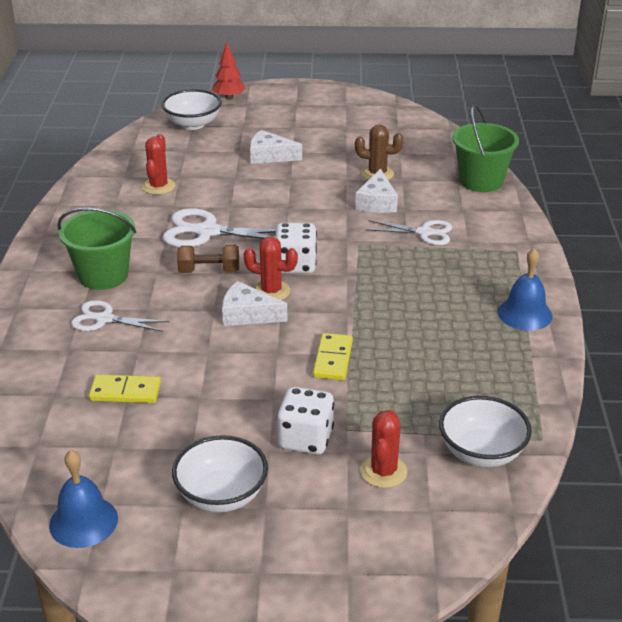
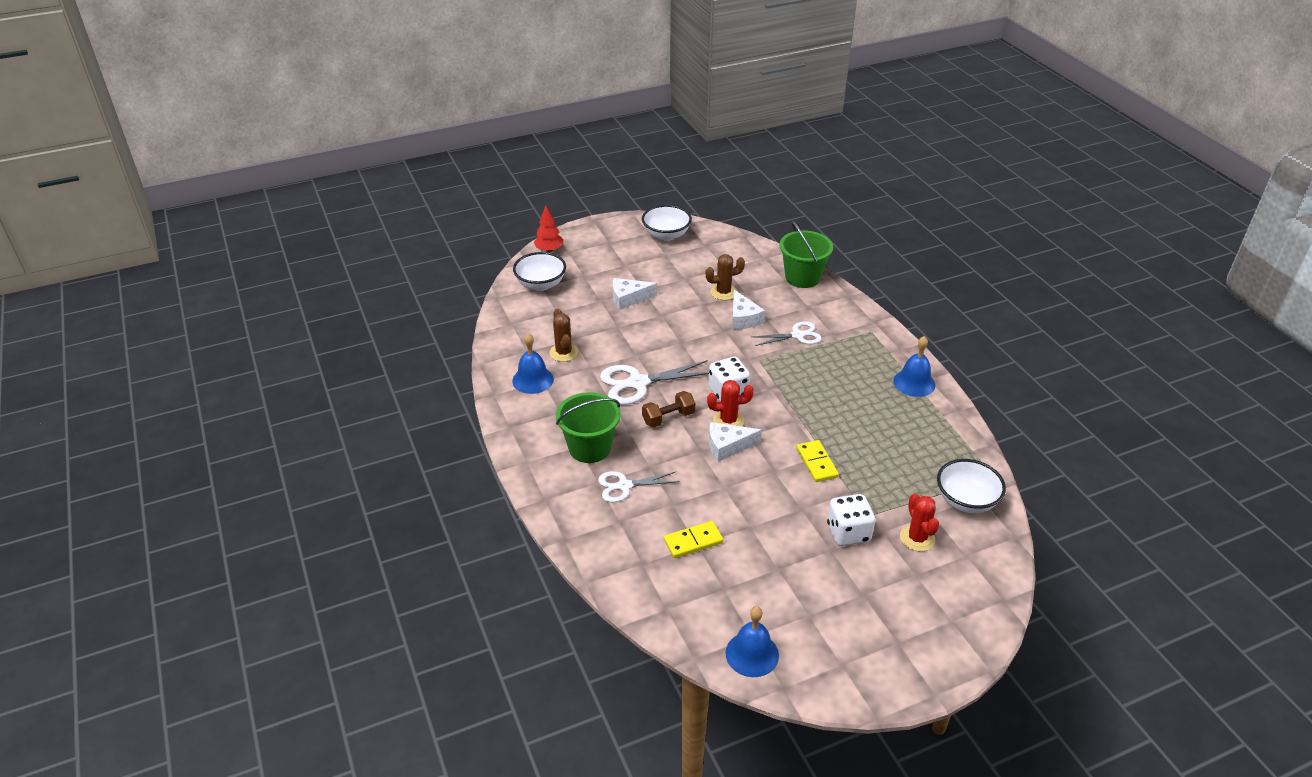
camera: 25 degrees left, 5 degrees up
red cactus [142,134,175,195] -> brown cactus [549,309,578,362]
white bowl [172,435,268,512] -> white bowl moved to [642,205,692,241]
none -> blue bell [512,333,554,394]

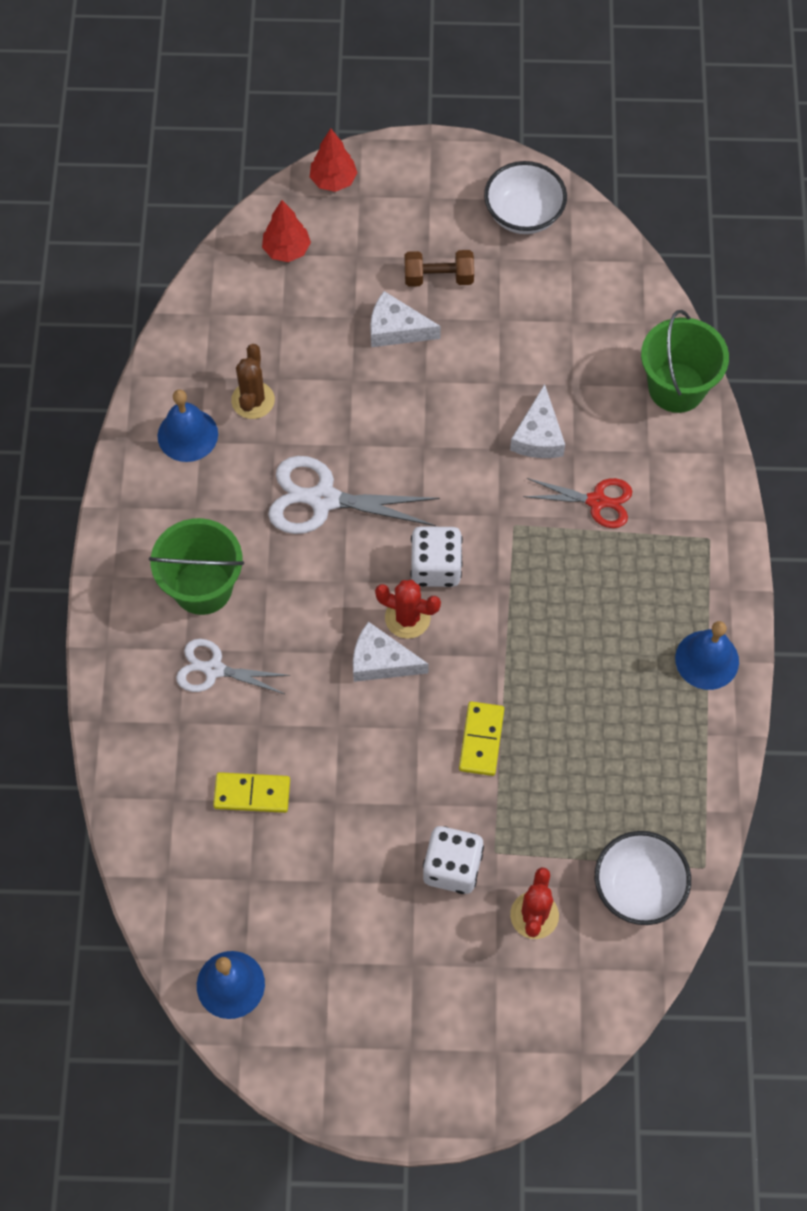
camera: 25 degrees right, 25 degrees up
white bowl [513,252,566,291] -> red tree [262,200,311,262]
brown dumbbell [642,391,695,427] -> brown dumbbell moved to [405,250,474,287]
brown cactus [706,254,745,300] -> none
white scissors [753,321,821,346] -> red scissors [523,478,632,528]

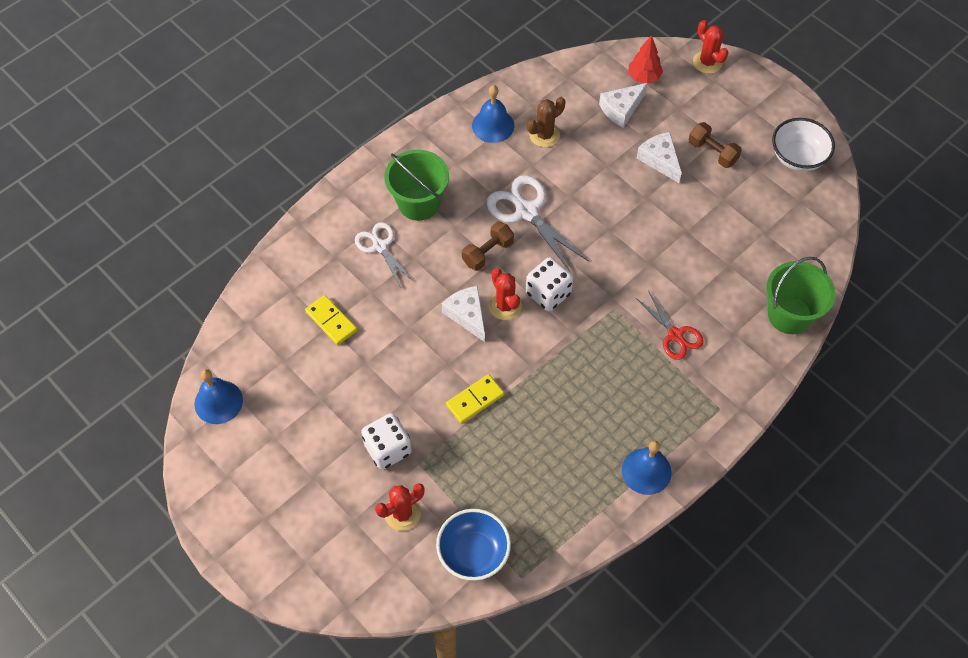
camera: 45 degrees right, 5 degrees down
red tree [310,128,357,192] -> red cactus [693,20,729,74]
white cheese [510,384,565,458] -> white cheese moved to [599,83,648,128]
white bowl [595,831,691,925] -> blue bowl [436,509,511,581]
none -> brown dumbbell [462,222,514,271]

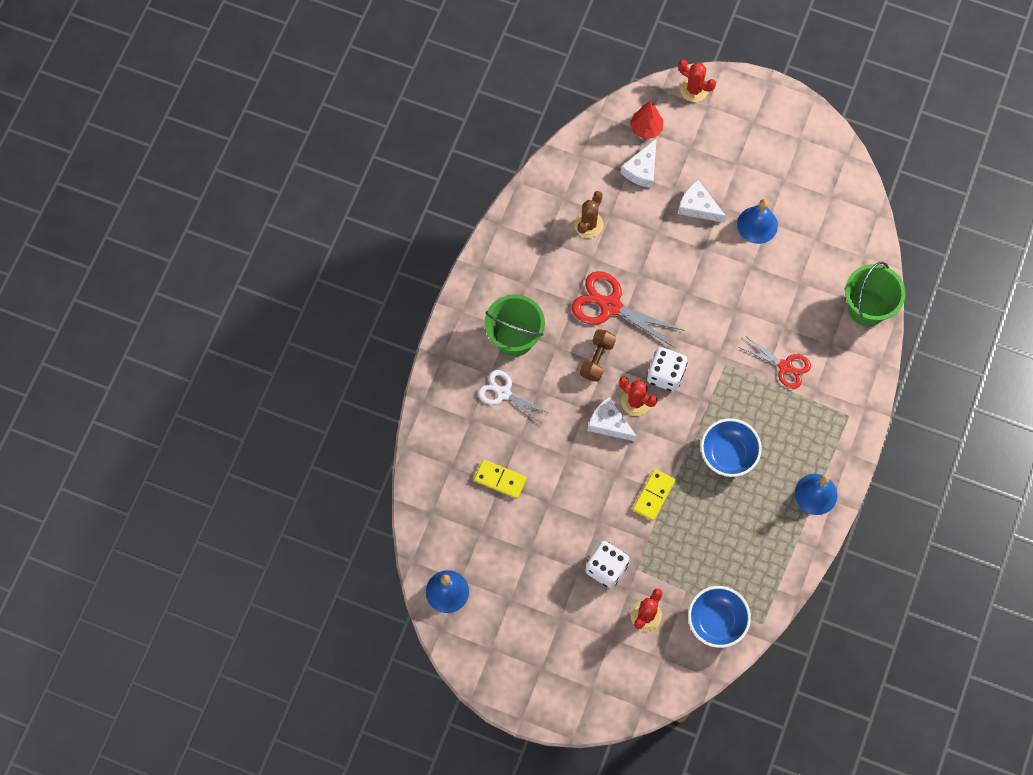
camera: 25 degrees left, 10 degrees up
blue bell [472,85,514,143] -> blue bell moved to [737,199,778,244]
white scissors [486,175,589,273] -> red scissors [572,271,685,348]
brown dumbbell [689,122,742,168] -> none
white bowl [772,118,835,171] -> none
none -> blue bowl [701,418,762,477]

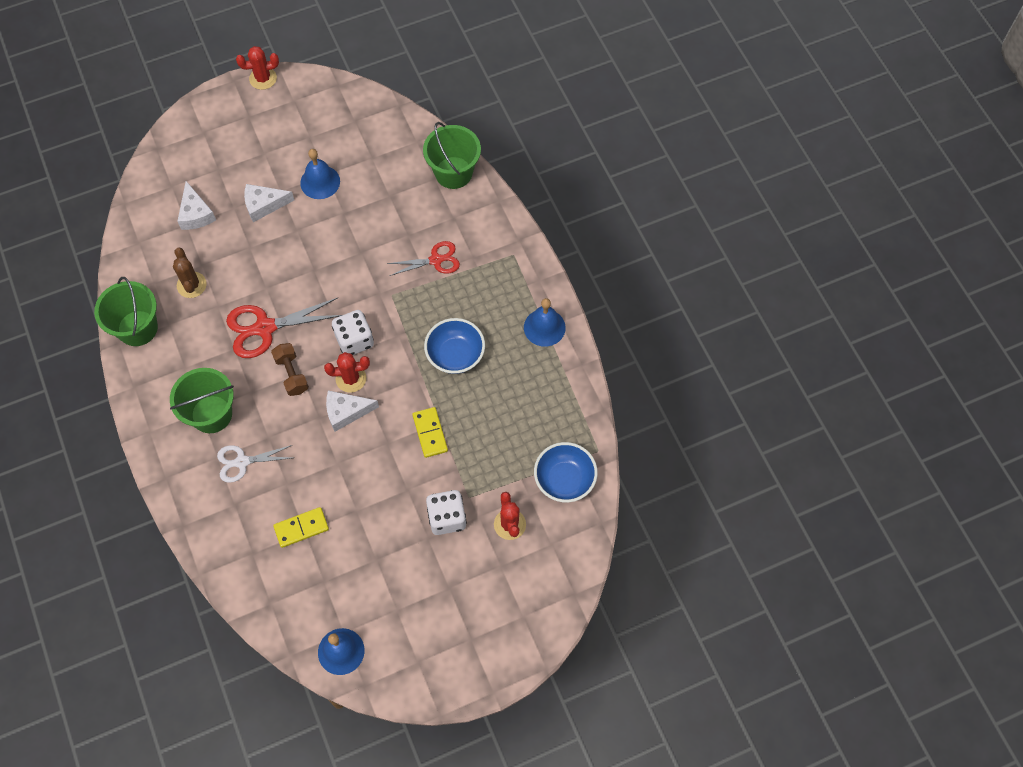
camera: 45 degrees left, 5 degrees down
red tree [630,101,663,139] -> none
red cactus [679,60,716,102] -> red cactus moved to [236,46,279,90]
none -> green bucket [94,277,158,346]

